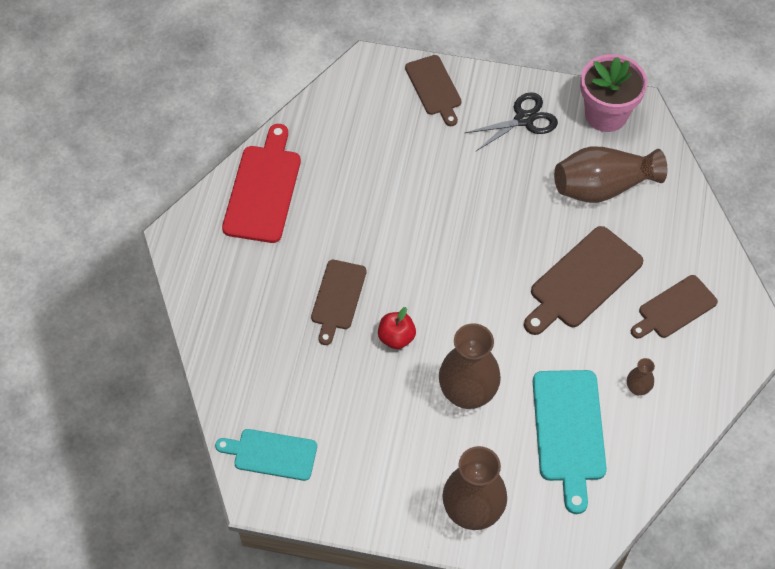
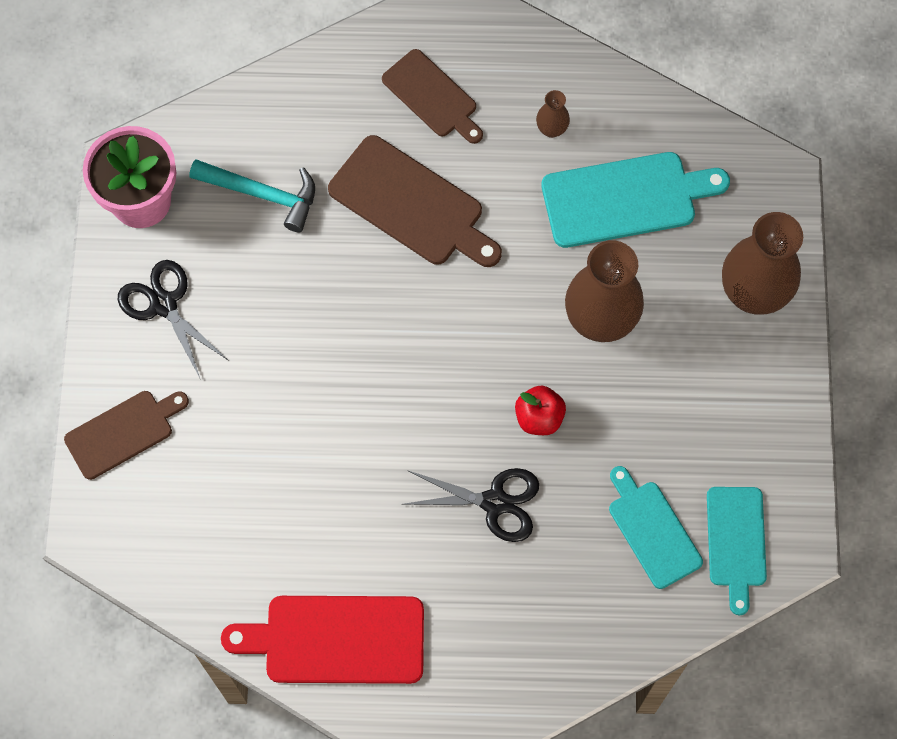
camera: 100 degrees left, 10 degrees up
brown cutting board [311,260,367,345] -> black scissors [404,468,539,542]
brown vase [554,146,667,203] -> turquoise hammer [190,159,315,233]
none -> turquoise cutting board [609,466,703,589]

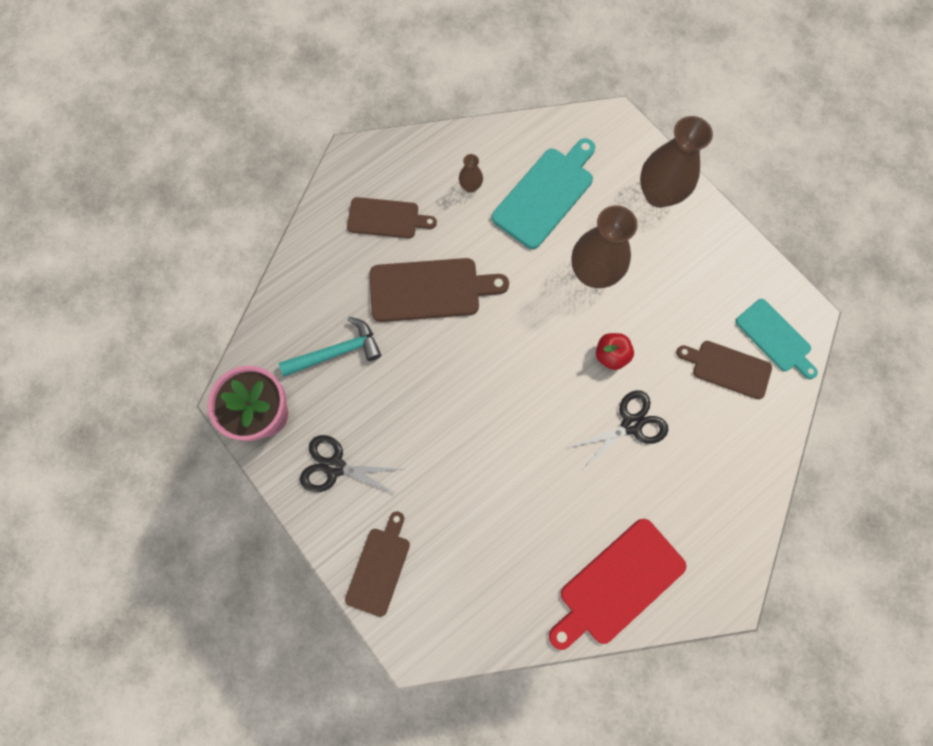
camera: 40 degrees left, 5 degrees up
turquoise cutting board [609,466,703,589] -> brown cutting board [676,341,772,399]

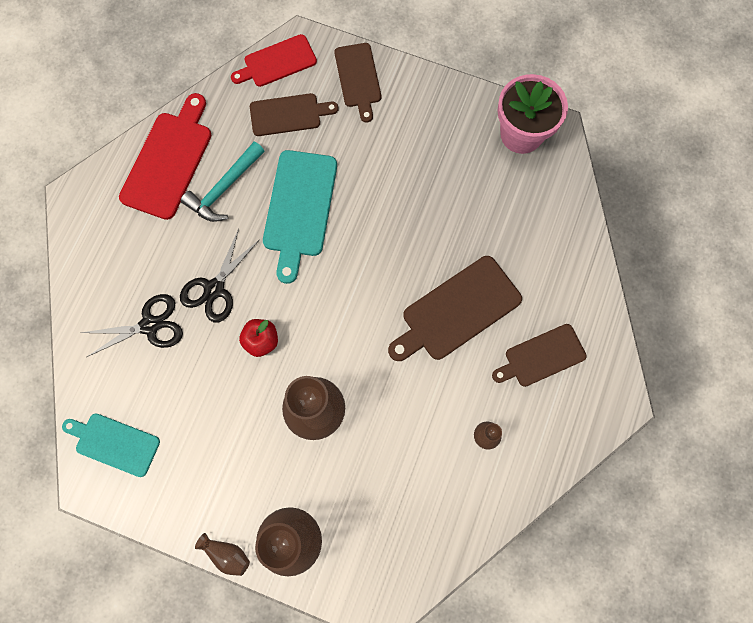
camera: 150 degrees right, 0 degrees up
turquoise hammer [279,317,381,377] -> turquoise hammer moved to [181,141,264,222]
black scissors [300,435,401,495] -> black scissors moved to [81,294,183,357]
turquoise cutting board [492,138,595,249] -> turquoise cutting board moved to [263,150,337,284]
brown cutting board [676,341,772,399] -> brown cutting board moved to [250,93,338,136]
none -> brown vase [195,533,250,576]
none -> red cutting board [231,34,317,87]

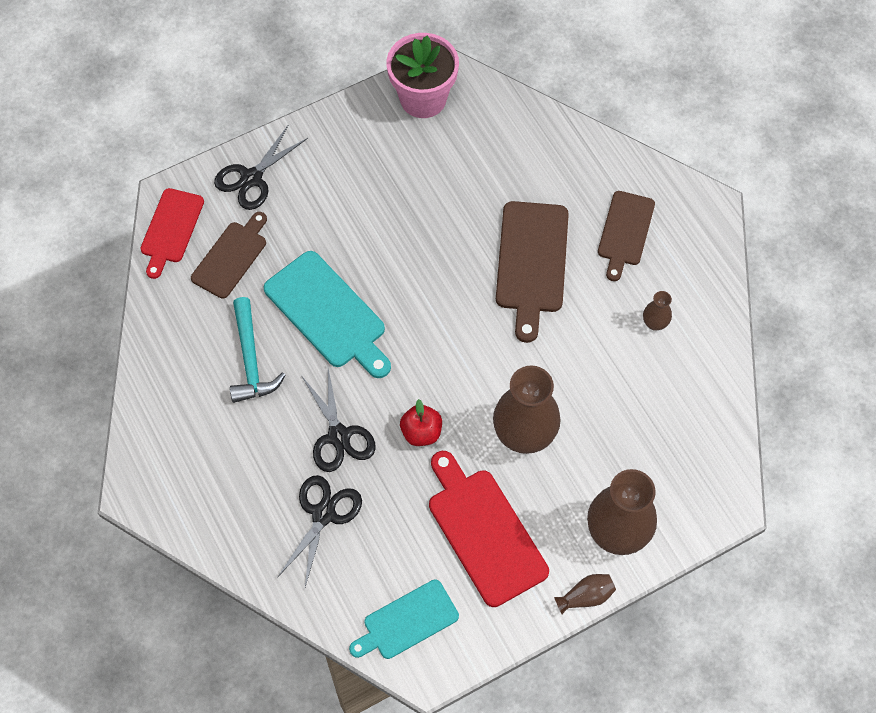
camera: 50 degrees left, 10 degrees down
red cutting board [119,93,211,220] -> red cutting board moved to [429,451,549,607]
brown cutting board [334,43,381,122] -> black scissors [214,125,308,210]

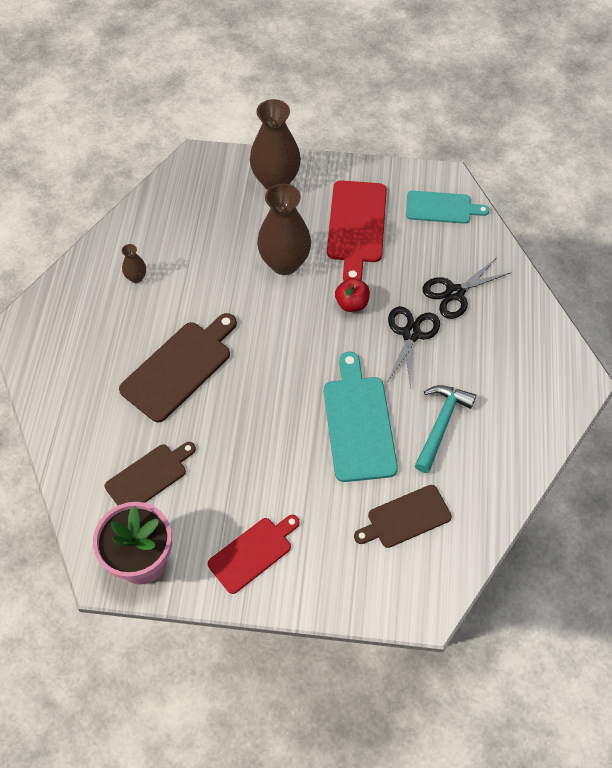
camera: 145 degrees left, 5 degrees down
red cutting board [140,188,204,279] -> red cutting board moved to [208,515,300,594]
black scissors [214,125,308,210] -> none
brown vase [554,574,616,614] -> none
brown cutting board [598,191,655,281] -> brown cutting board moved to [105,442,196,505]

